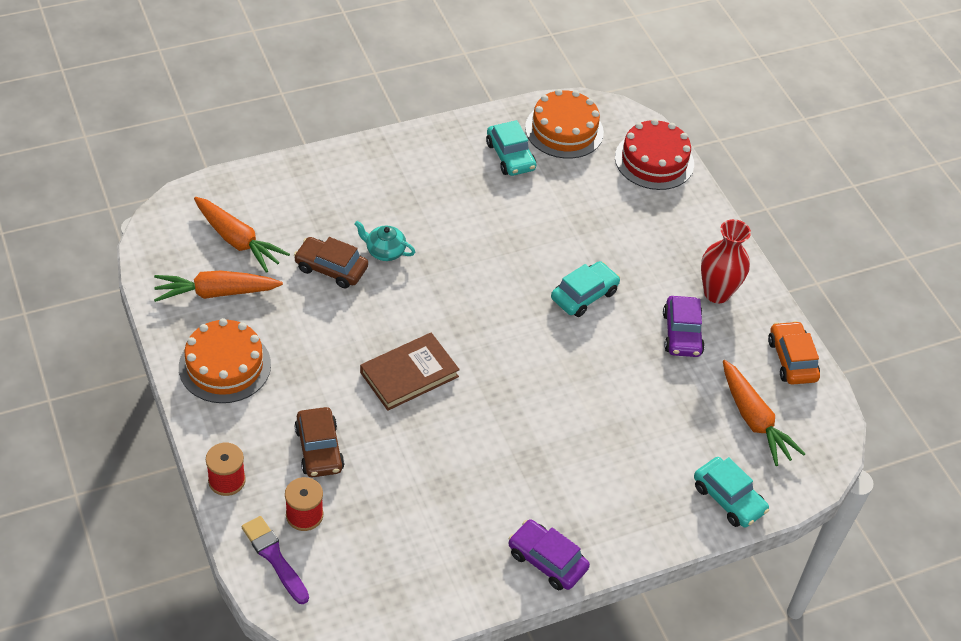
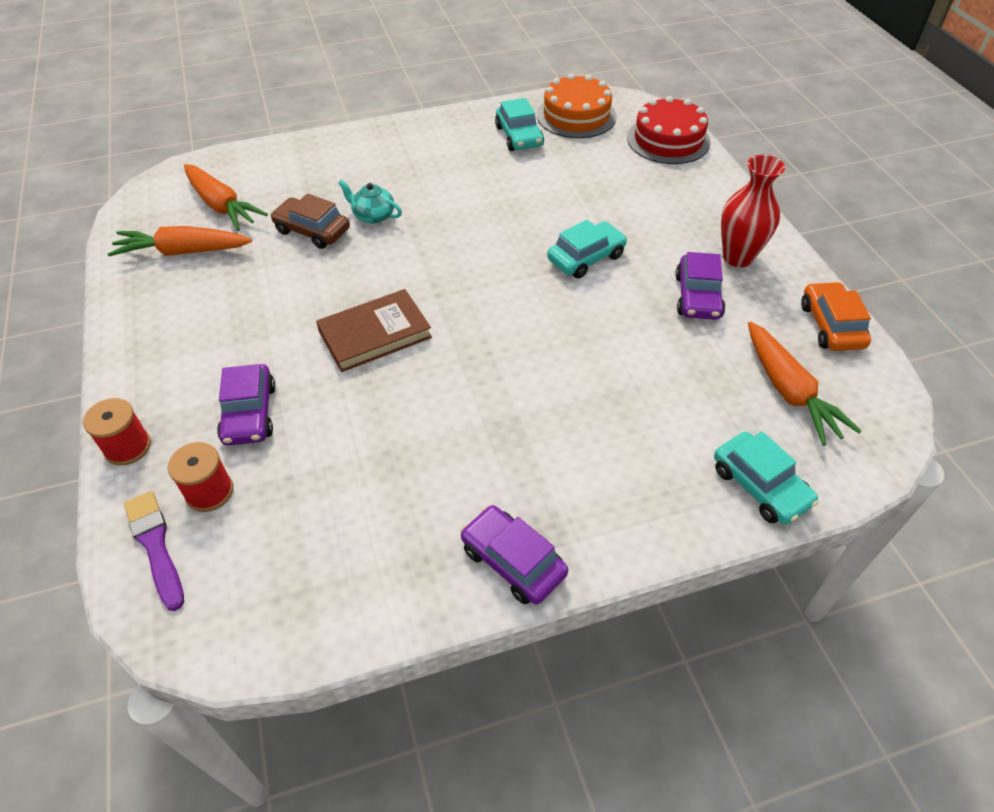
camera: 10 degrees right, 0 degrees up
orange cake [179,318,271,403] -> none
brown car [295,407,344,477] -> purple car [217,364,275,446]

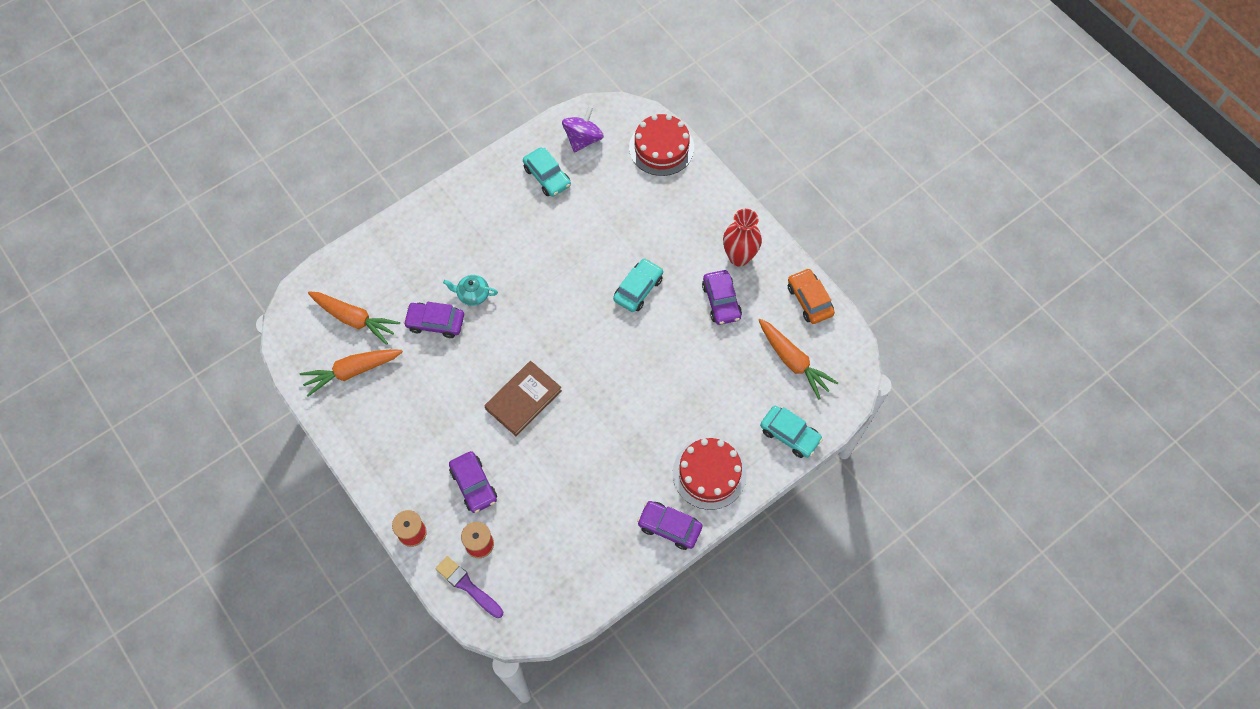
camera: 20 degrees left, 15 degrees up
brown car [271,194,350,249] -> purple car [403,302,464,338]
orange cake [537,74,617,138] -> purple spinning top [562,106,604,153]
none -> red cake [673,438,747,510]

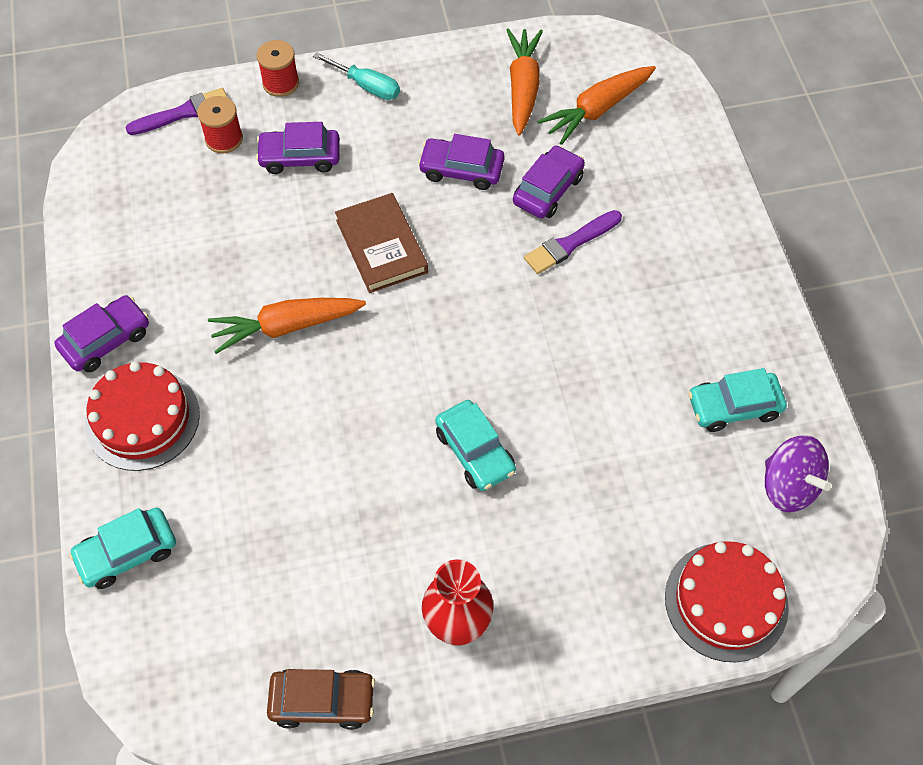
camera: 115 degrees right, 5 degrees down
turquoise teapot [443,275,498,306] -> purple brush [524,210,622,274]
purple car [702,270,742,325] -> purple car moved to [418,134,505,190]
orange carrot [759,319,838,400] -> orange carrot moved to [208,298,366,354]
orange car [788,268,835,324] -> brown car [267,669,375,730]
none -> turquoise screwdriver [313,52,400,100]

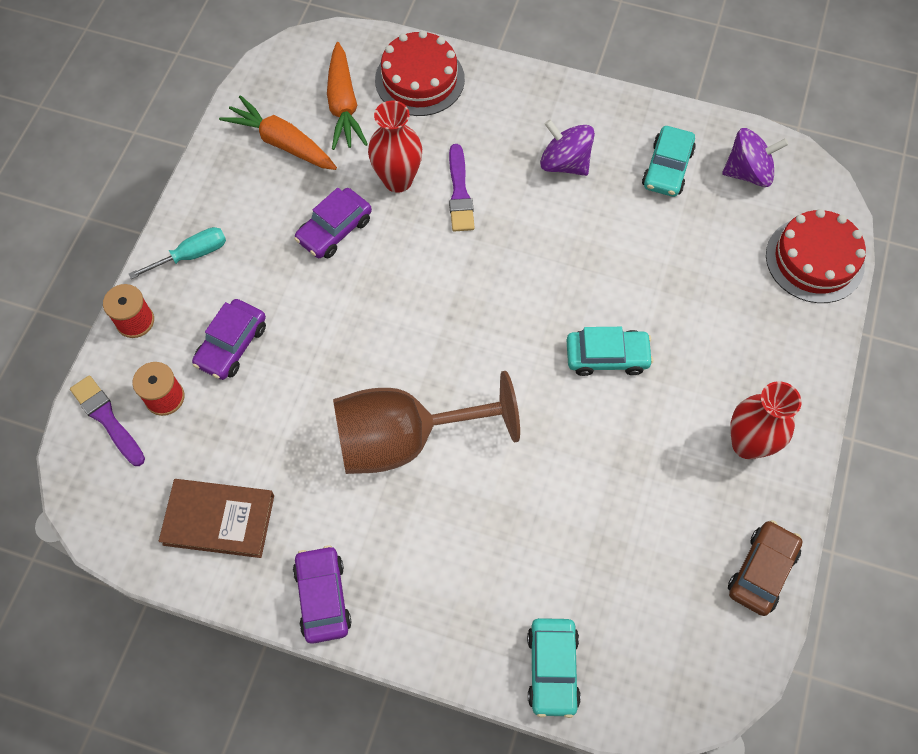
camera: 60 degrees left, 5 degrees up
red cake [85,362,200,471] -> red cake moved to [375,30,465,116]
purple brush [125,88,228,135] -> purple brush turned 45 degrees counterclockwise [70,375,145,466]
orange carrot [208,298,366,354] -> brown goblet [333,371,520,474]
brown book [335,193,428,293] -> brown book moved to [159,479,274,558]
purple car [513,145,585,218] -> red vase [368,101,422,193]
none -> purple spinning top [540,120,595,176]

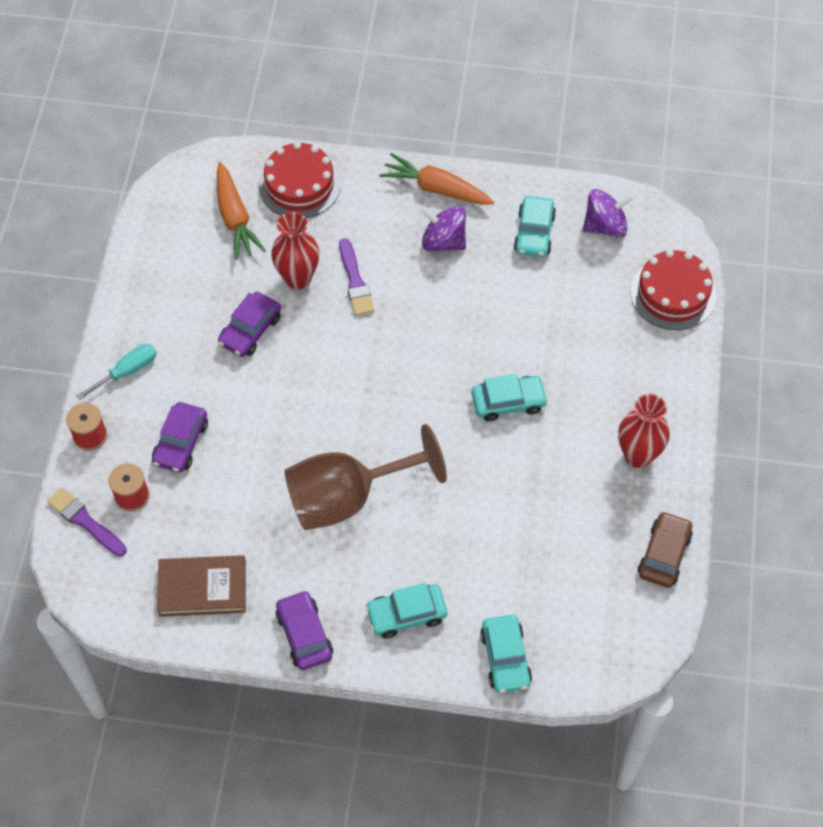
camera: 10 degrees left, 5 degrees down
orange carrot [219,95,337,170] -> orange carrot moved to [379,153,494,205]
none -> turquoise car [365,583,447,638]

